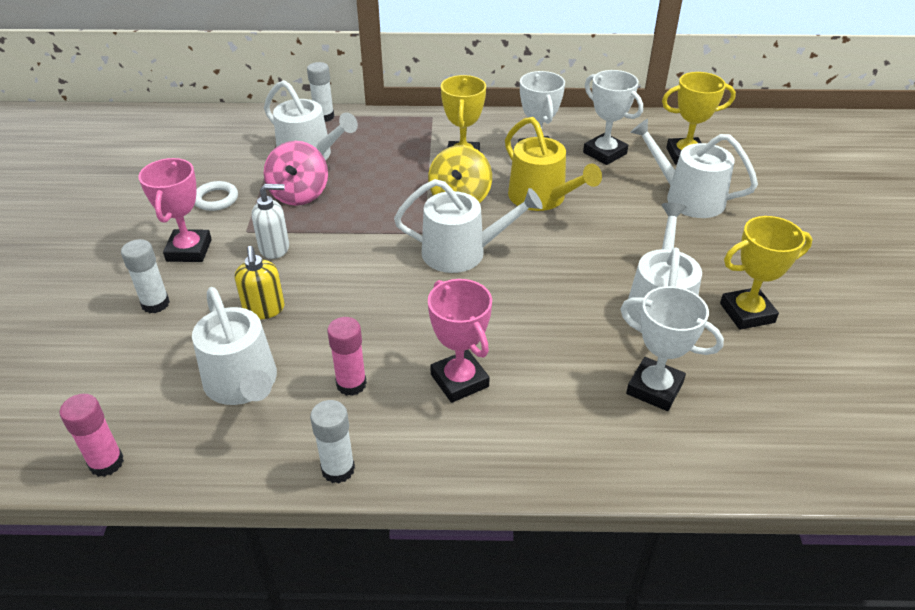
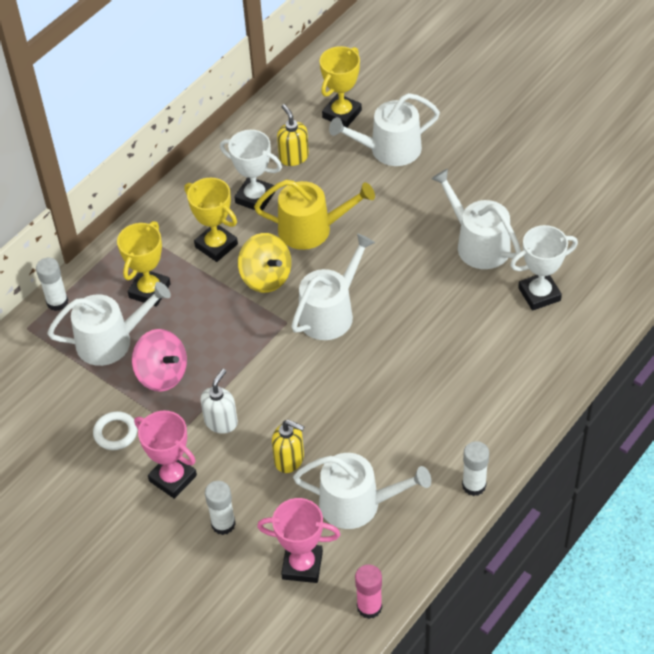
camera: 50 degrees left, 10 degrees up
pink glue stick [327,317,367,396] -> none
pink trophy [428,279,492,403] -> pink trophy moved to [257,498,340,583]
white trophy [583,70,643,165] -> yellow soap dispenser [277,104,309,166]
yellow trophy [720,216,813,330] -> yellow trophy moved to [117,221,171,307]

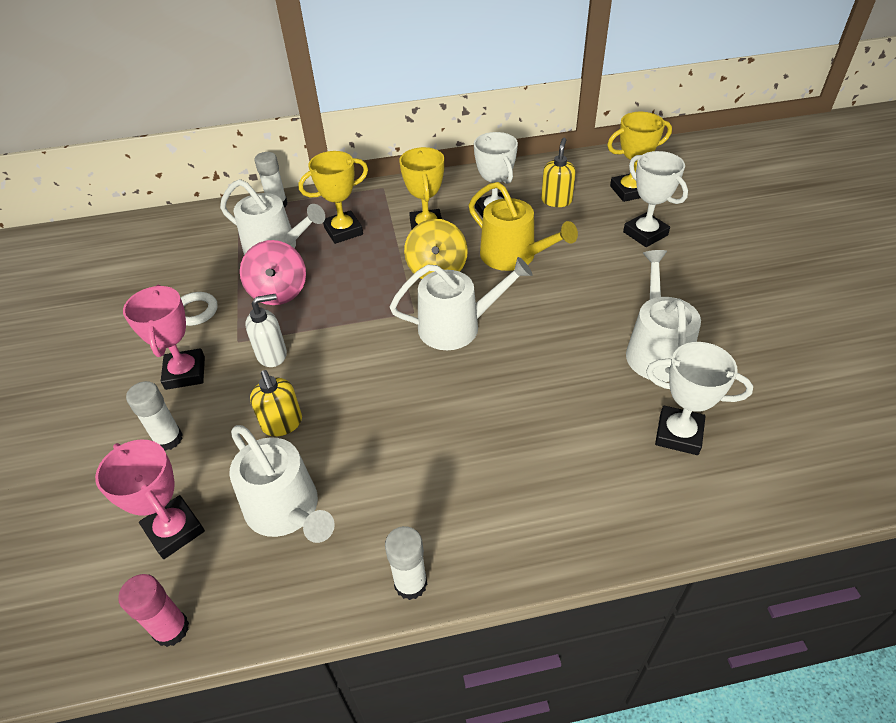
camera: 40 degrees right, 5 degrees down
white watering can [329,93,440,166] -> white trophy [623,151,688,247]

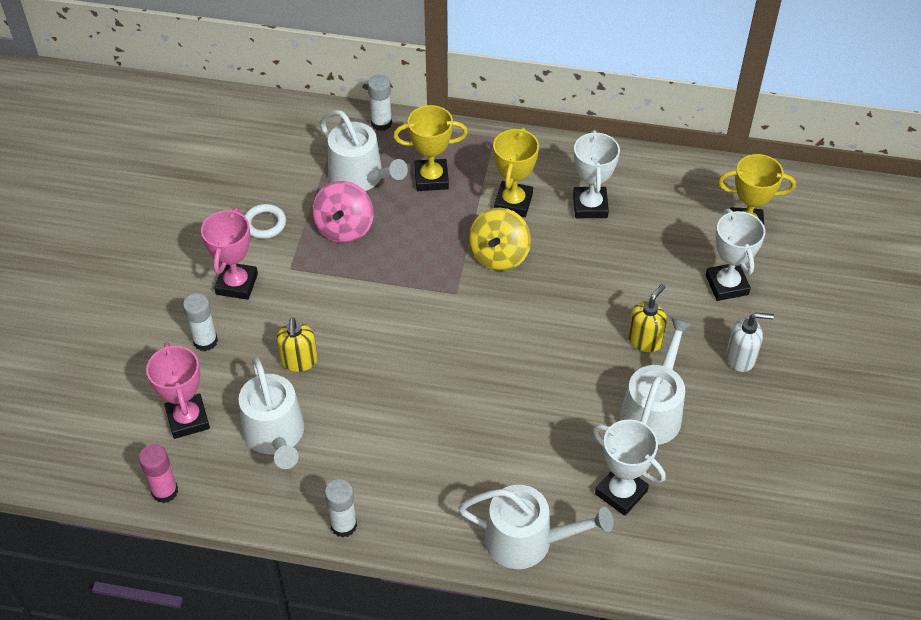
camera: 20 degrees right, 5 degrees up
white soap dispenser [245,294,287,367] -> white soap dispenser moved to [726,313,774,372]
white watering can [390,257,533,350] -> white watering can moved to [458,485,614,569]
yellow watering can [469,182,578,271] -> none
yellow soap dispenser [541,138,576,207] -> yellow soap dispenser moved to [628,284,667,352]

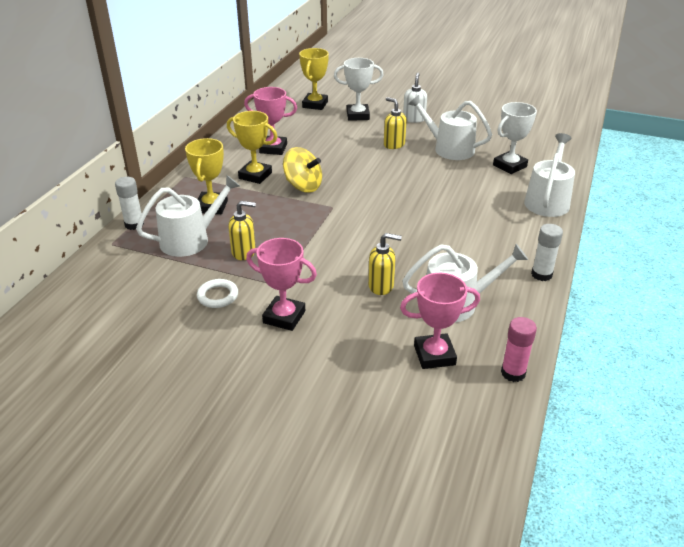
camera: 80 degrees left, 15 degrees down
white glue stick [183,293,218,351] -> none
pink spinning top [312,181,374,243] -> yellow soap dispenser [228,201,256,260]
white trophy [573,130,620,218] -> pink trophy [244,87,297,155]

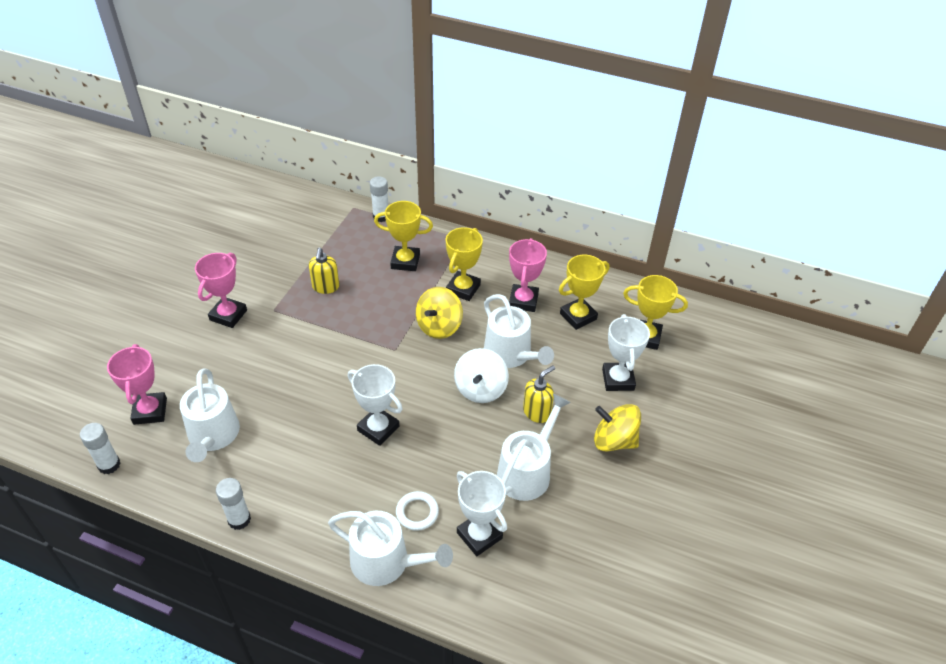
camera: 90 degrees right, 10 degrees up
white watering can [136,175,240,257] -> white watering can moved to [484,294,554,368]
white ring [197,279,238,308] -> white ring moved to [396,491,439,531]
yellow soap dispenser [368,233,402,295] -> none
white soap dispenser [403,73,427,123] -> yellow spinning top [594,404,641,451]
pink glue stick [501,317,537,382] -> white glue stick [80,423,121,474]
none -> white trophy [348,364,403,446]
none -> white spinning top [454,348,509,403]
none -> yellow trophy [559,255,609,330]

